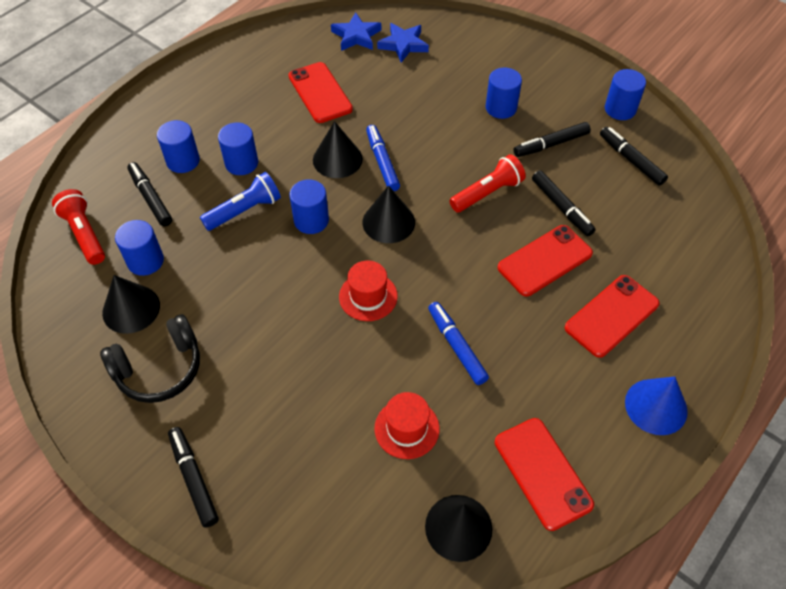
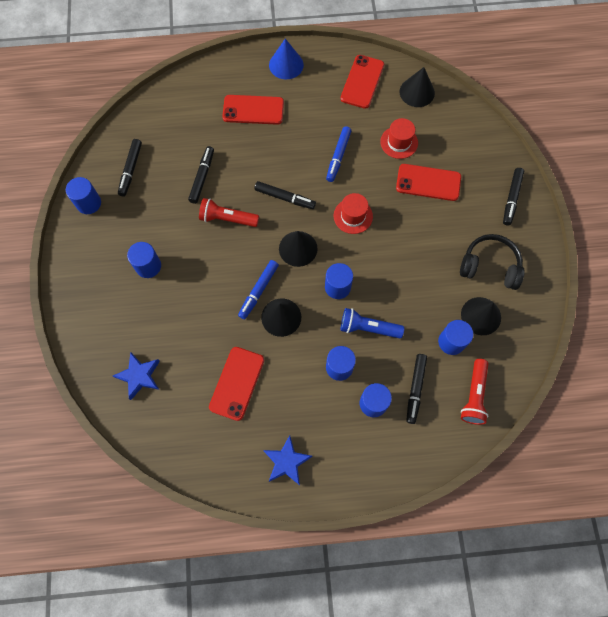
camera: 135 degrees left, 15 degrees up
blue star [331,12,381,51] -> blue star moved to [263,435,312,485]
red phone [498,225,593,297] -> red phone moved to [396,164,461,201]
black marker [513,122,591,157] -> black marker moved to [254,181,316,209]

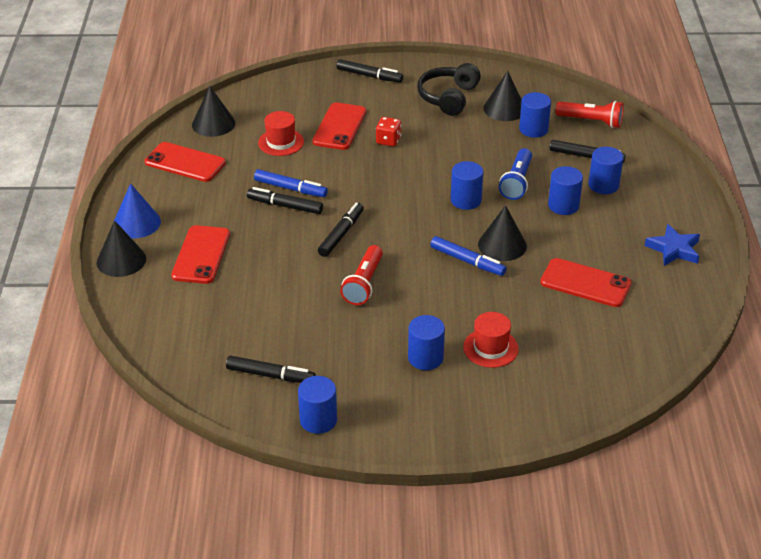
camera: 85 degrees left, 30 degrees down
blue star [113,352,160,400] -> none
black marker [188,146,214,204] -> black marker moved to [247,187,323,214]
black cone [279,231,318,267] -> black cone moved to [96,220,146,277]
red hat [334,193,373,234] -> red hat moved to [463,312,519,368]
none -> red dice [376,117,401,147]

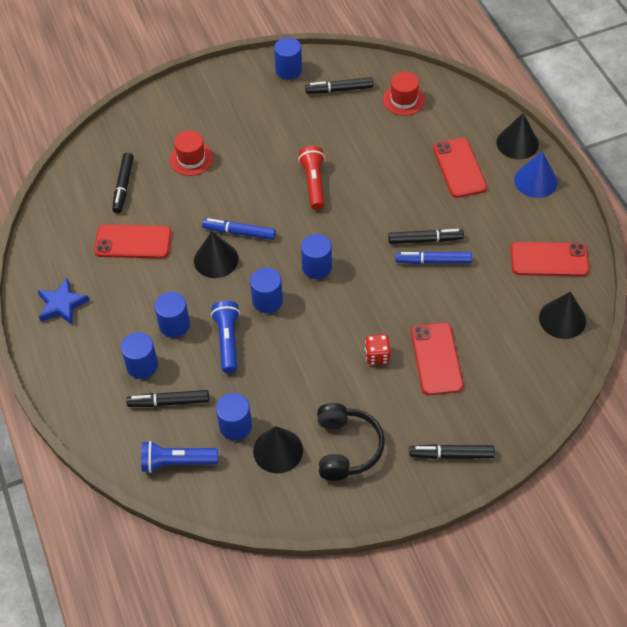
camera: 160 degrees right, 15 degrees up
red hat [258,111,304,156] -> red hat moved to [383,72,425,116]
black marker [318,202,364,257] -> black marker moved to [112,153,134,214]
blue cylinder [408,315,445,370] -> blue cylinder moved to [301,234,332,279]
red flashlight [555,101,624,128] -> blue flashlight [141,441,218,473]

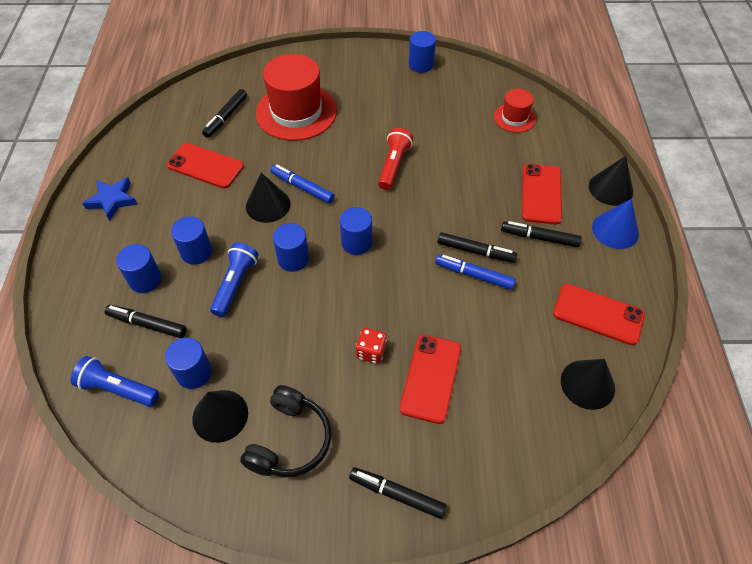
camera: 20 degrees right, 0 degrees up
red hat [170,131,213,176] -> red hat [256,54,337,141], size x1.95
black marker [305,77,374,94] -> black marker moved to [501,221,582,247]

